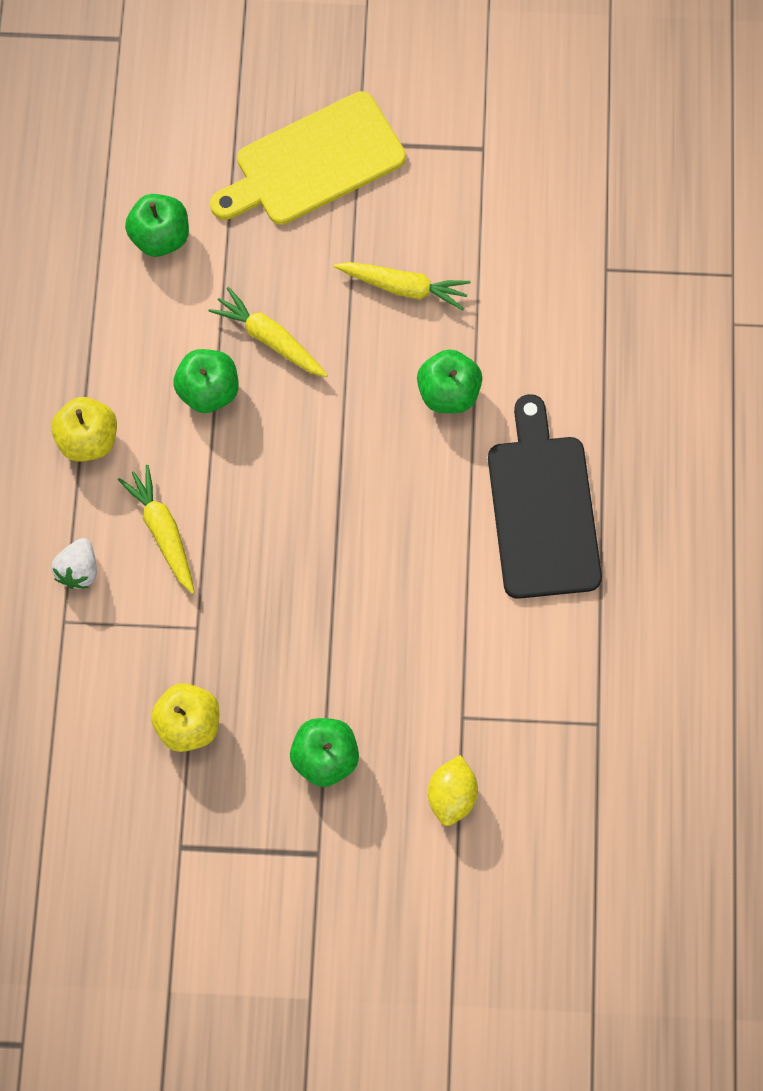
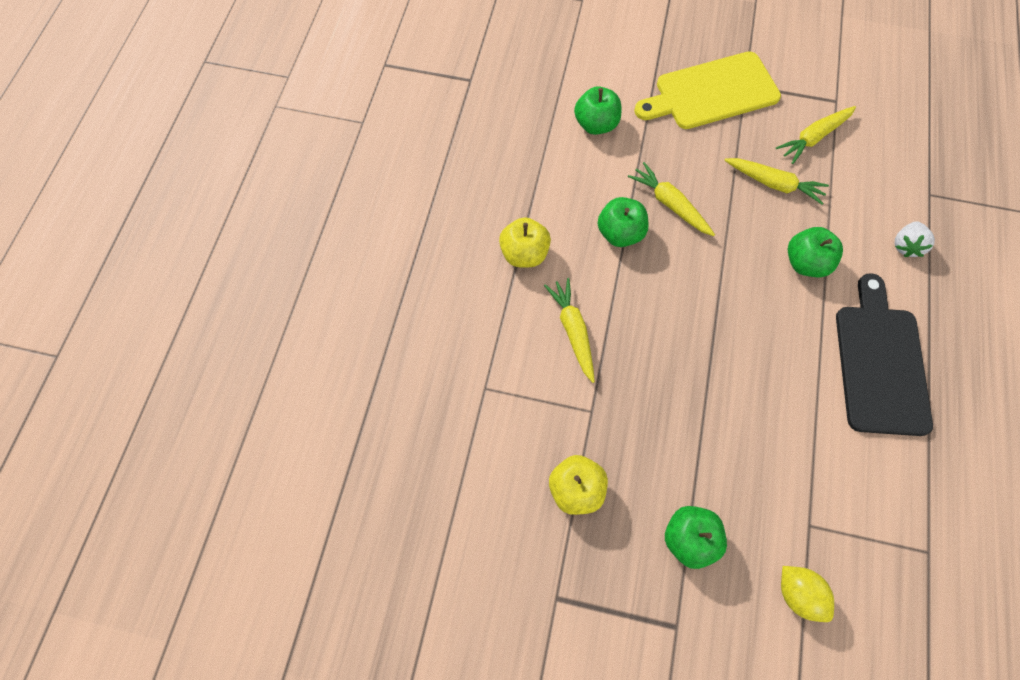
camera: 10 degrees right, 5 degrees down
white strawberry [52,538,97,589] -> white strawberry moved to [895,221,935,257]
yellow lemon [428,755,478,826] -> yellow lemon turned 60 degrees counterclockwise [781,566,834,622]
none -> yellow carrot [776,106,856,164]

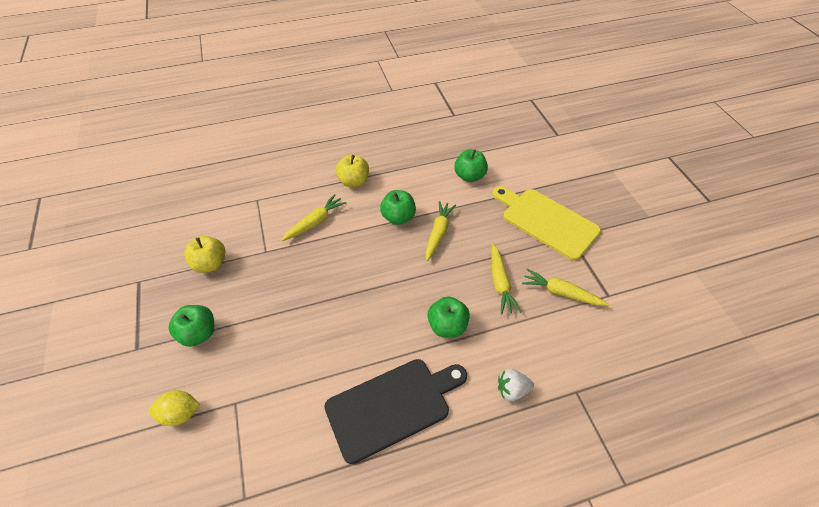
camera: 60 degrees right, 15 degrees down
yellow lemon [781,566,834,622] -> yellow lemon turned 60 degrees clockwise [149,390,200,426]

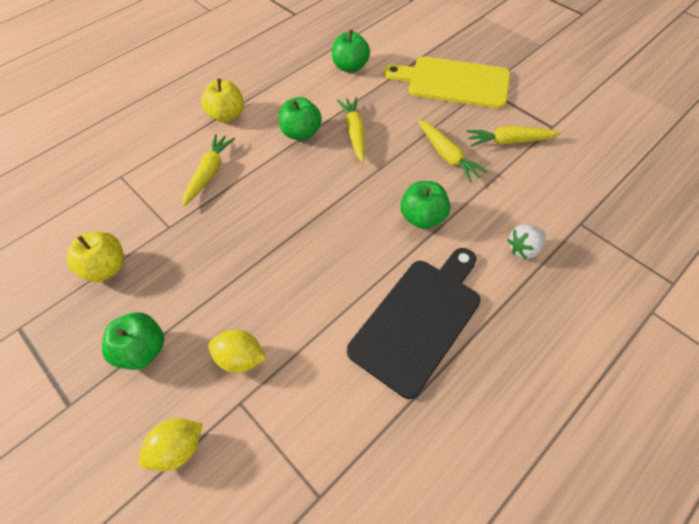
camera: 25 degrees left, 5 degrees up
none -> yellow lemon [208,330,266,373]

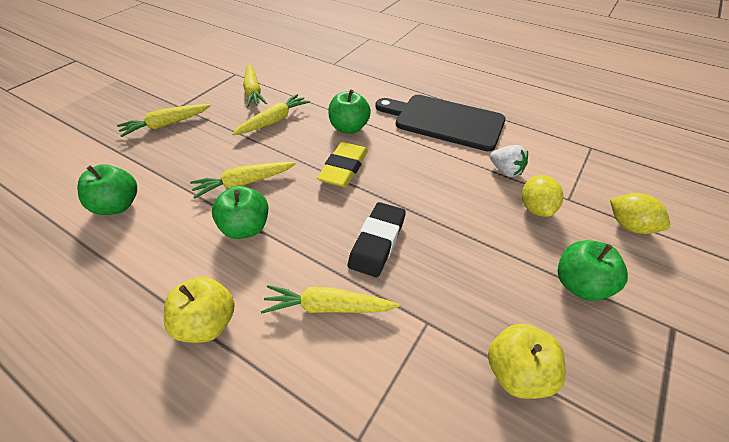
camera: 105 degrees left, 10 degrees down
yellow cutting board [384,57,510,109] -> yellow carrot [117,104,211,137]
white strawberry [507,225,546,259] -> white strawberry moved to [490,145,528,177]
none -> yellow eraser [317,142,368,187]
none -> black eraser [348,202,406,277]

